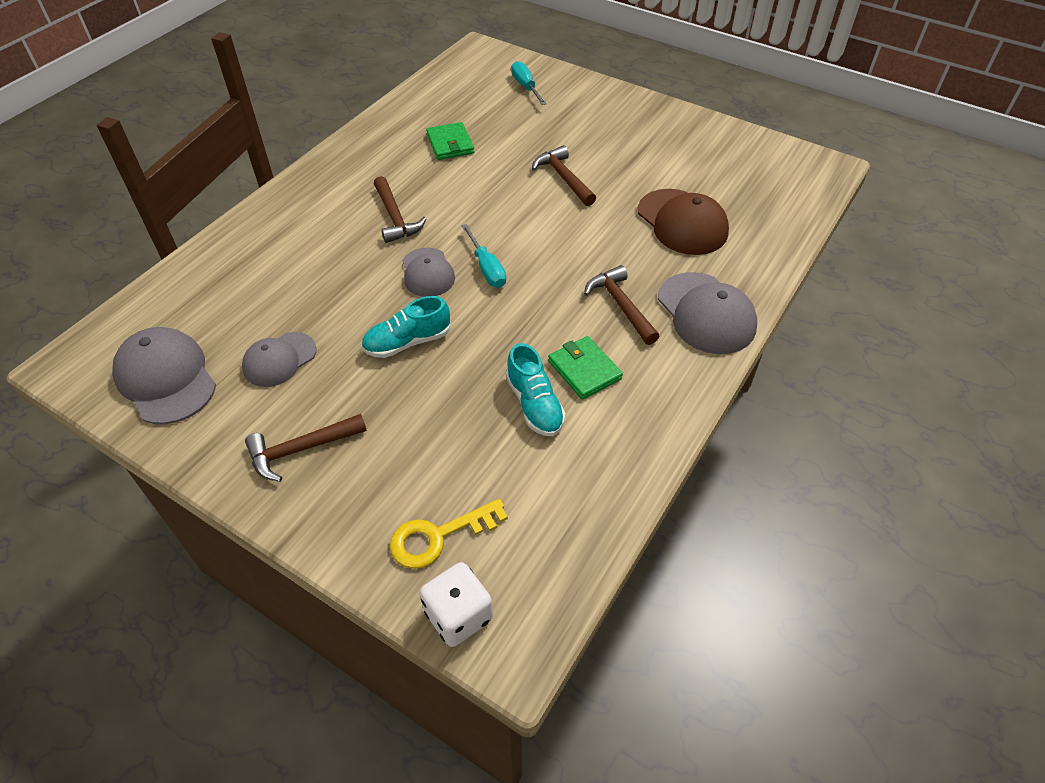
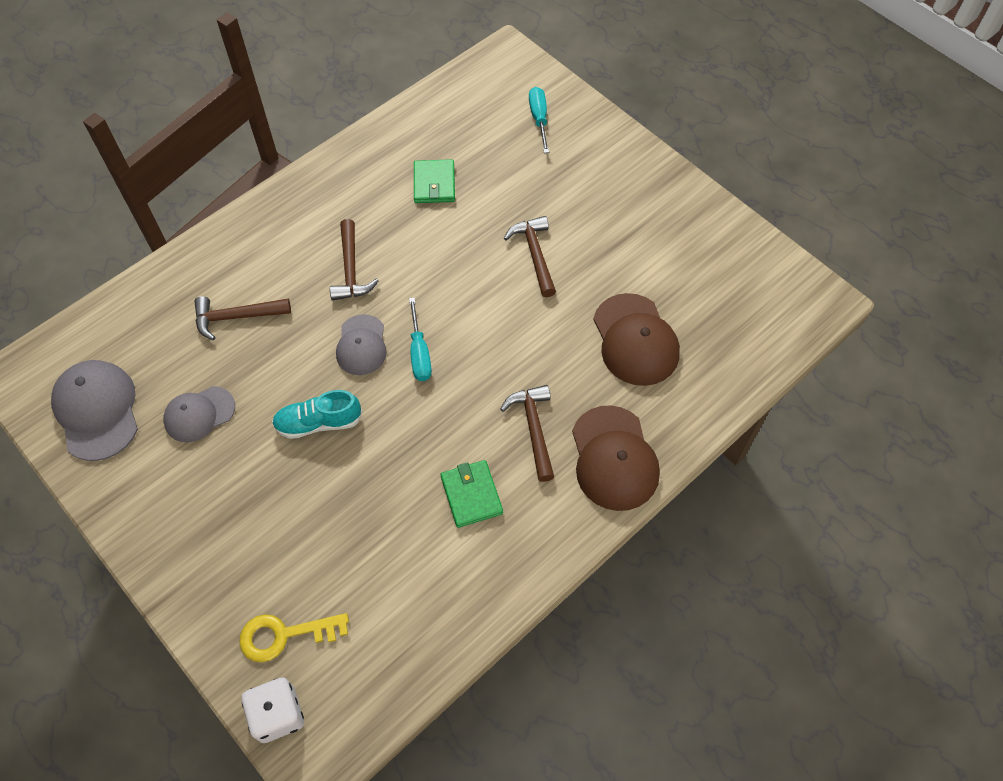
camera: 15 degrees right, 10 degrees up
brown hammer [245,414,367,482] -> brown hammer moved to [194,296,291,340]
turquoise shoe [506,343,565,436] -> none
grey cap [658,272,757,354] -> brown cap [572,405,660,511]

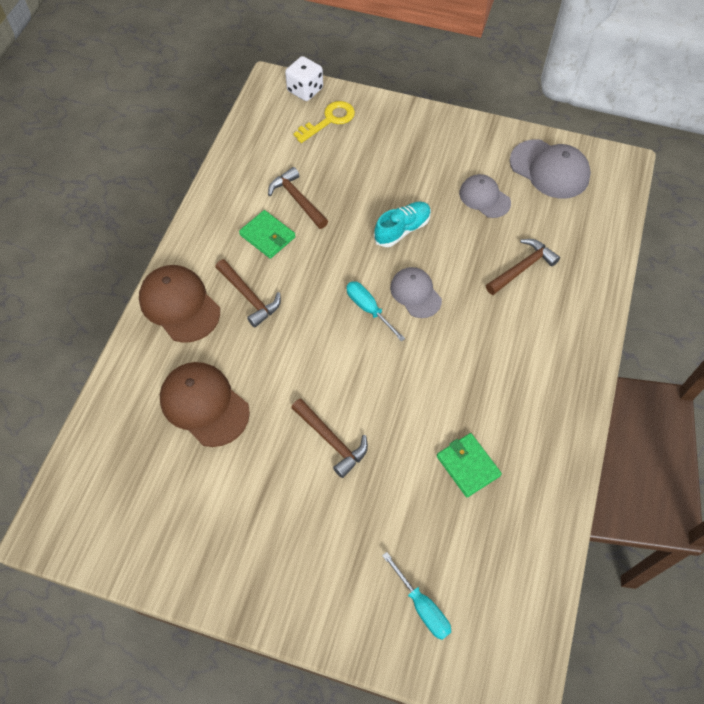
camera: 150 degrees right, 0 degrees up
grey cap [163,386,235,442] -> grey cap turned 75 degrees counterclockwise [459,174,511,218]
brown hammer [330,219,378,301] -> brown hammer moved to [268,167,328,229]

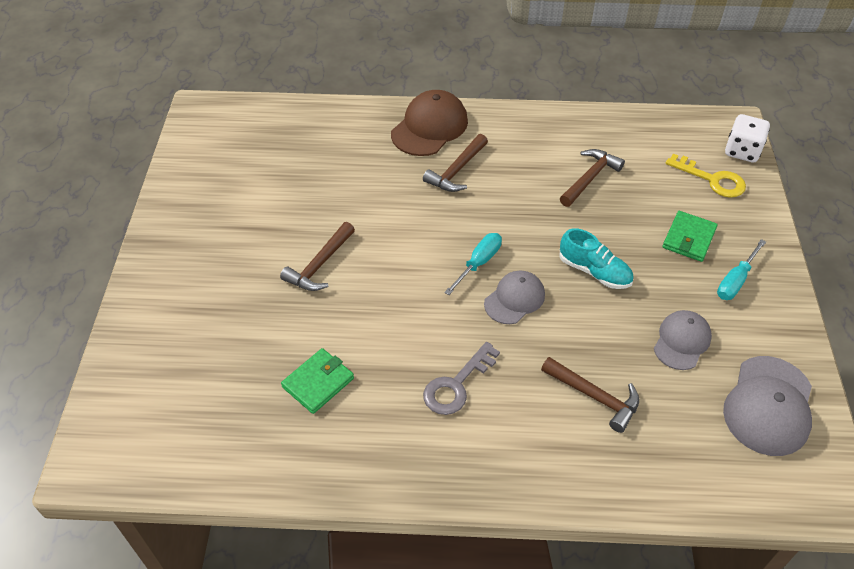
camera: 75 degrees right, 10 degrees down
brown cap [160,362,250,447] -> none
green wallet [239,210,296,259] -> green wallet moved to [663,211,718,262]
turquoise screwdriver [382,552,451,640] -> turquoise screwdriver moved to [717,239,766,300]
none -> grey key [423,342,500,415]

